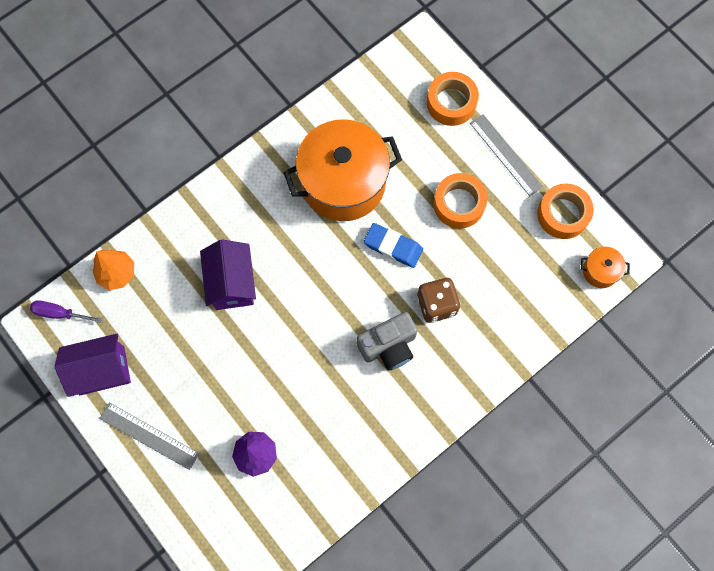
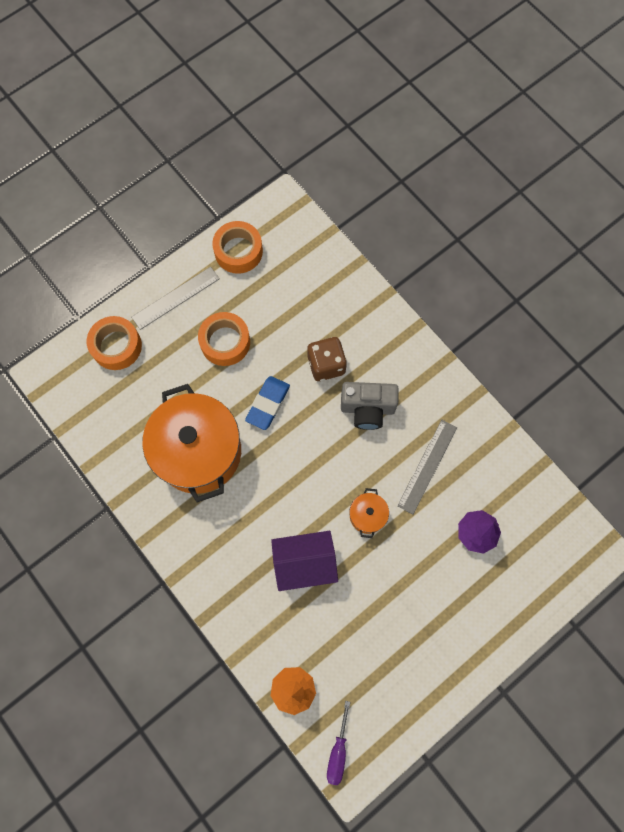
camera: 90 degrees left, 0 degrees up
purple house [55,334,131,397] -> none
grey ruler [99,402,199,470] -> grey ruler moved to [397,420,457,514]
grey camera [357,312,418,371] -> grey camera turned 120 degrees clockwise [341,382,399,430]
orange pot [581,247,630,288] -> orange pot moved to [349,488,389,538]

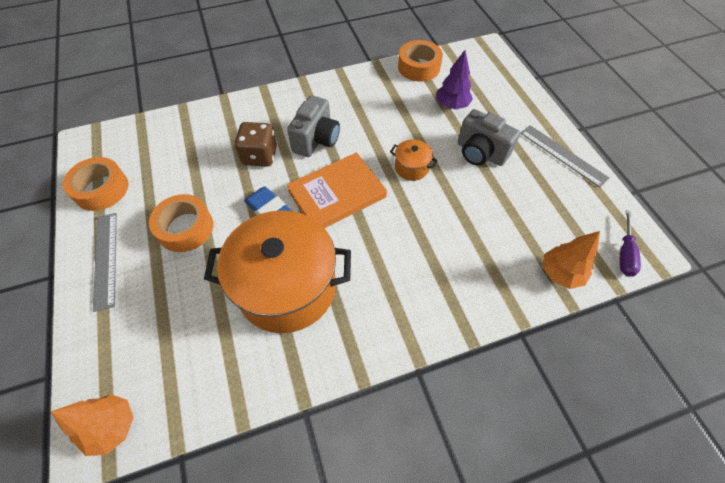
camera: 70 degrees left, 15 degrees down
orange tape [87,316,142,370] -> orange tape moved to [398,40,443,82]
purple house [271,531,338,591] -> none
purple screwdriver [327,701,350,785] -> purple screwdriver turned 75 degrees clockwise [620,210,641,277]
grey ruler [397,420,457,514] -> grey ruler moved to [520,125,610,188]
none -> orange tree [51,394,134,456]
none -> orange book [286,152,387,228]
none -> grey camera [458,109,520,166]

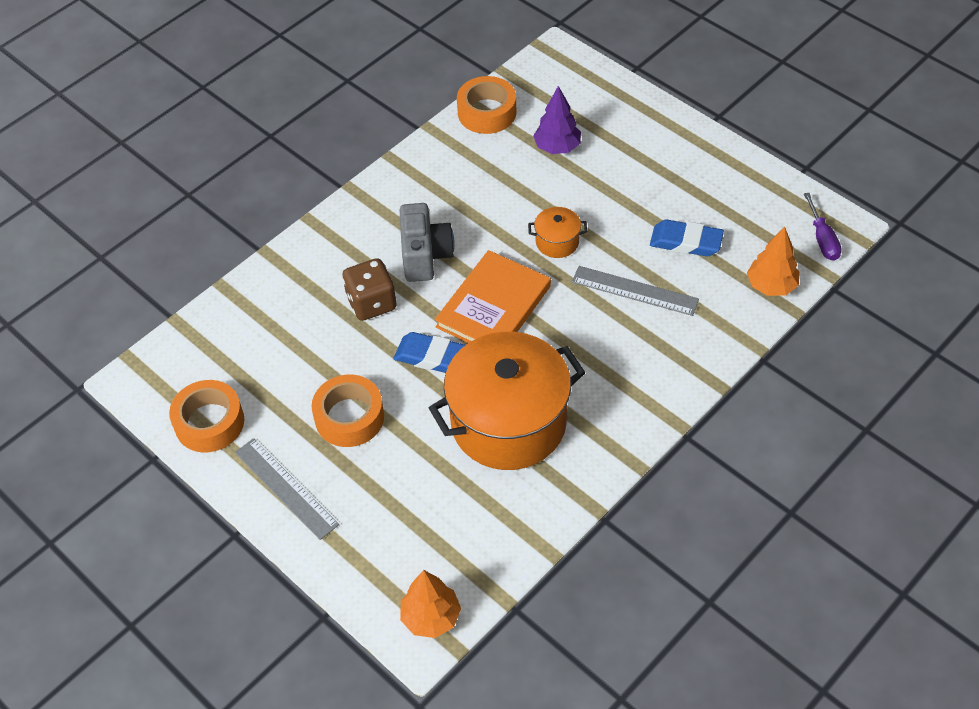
camera: 25 degrees left, 5 degrees down
grey camera [458,109,520,166] -> none
grey ruler [520,125,610,188] -> grey ruler moved to [572,266,699,316]
none -> blue eraser [650,220,724,256]

